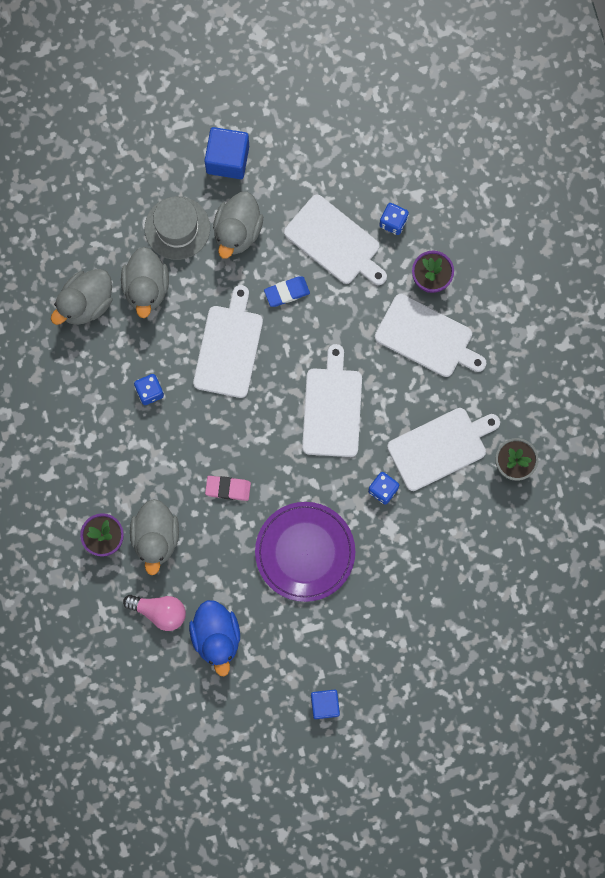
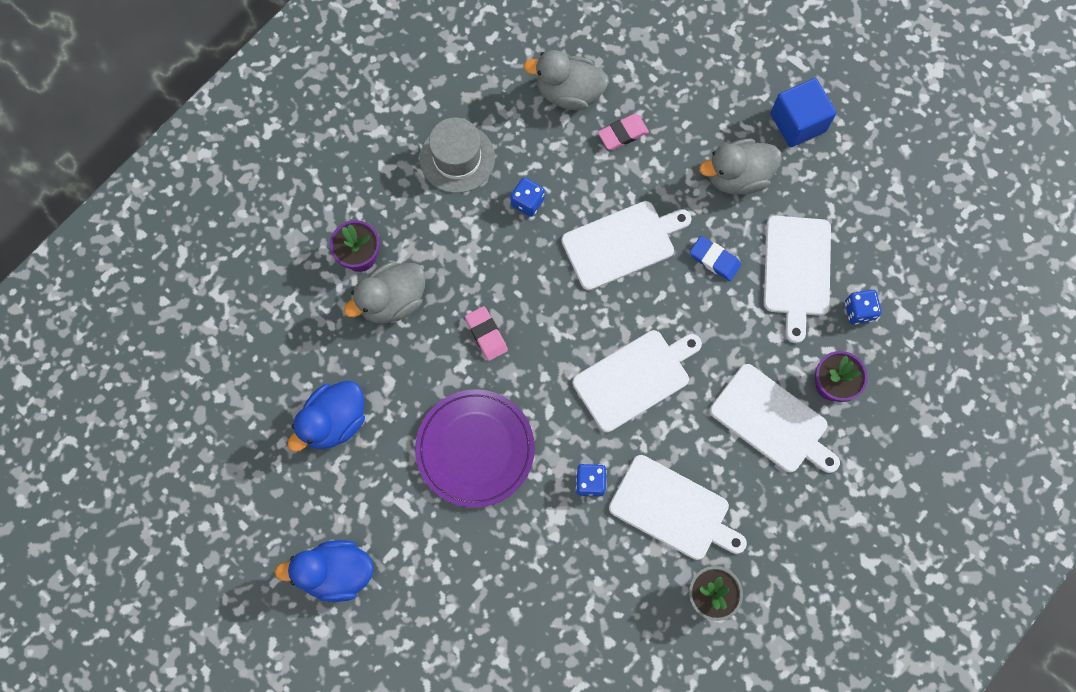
camera: 55 degrees right, 5 degrees down
grey duck [121,247,169,318] -> pink eraser [598,114,649,150]
pink light bulb [123,595,186,631] -> none
grey hat [145,196,210,260] -> grey hat moved to [420,118,495,193]
blue cube [311,690,340,719] -> blue duck [275,540,374,602]
white cutting board [375,294,487,377] -> white cutting board turned 45 degrees counterclockwise [710,364,840,473]

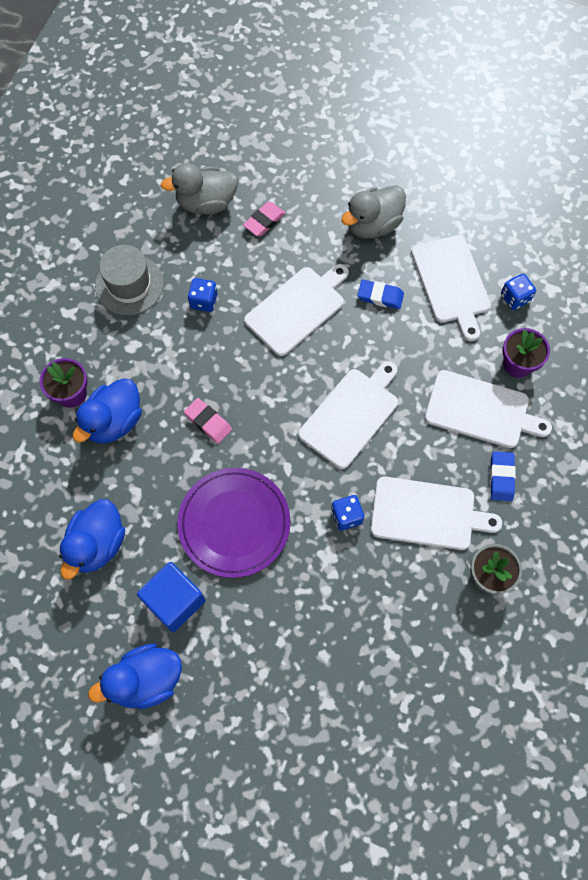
camera: 20 degrees left, 5 degrees down
grey duck [344,262,426,323] -> blue duck [73,378,142,443]
blue cube [771,78,836,147] -> blue cube moved to [137,562,205,632]
none -> blue eraser [490,451,516,501]

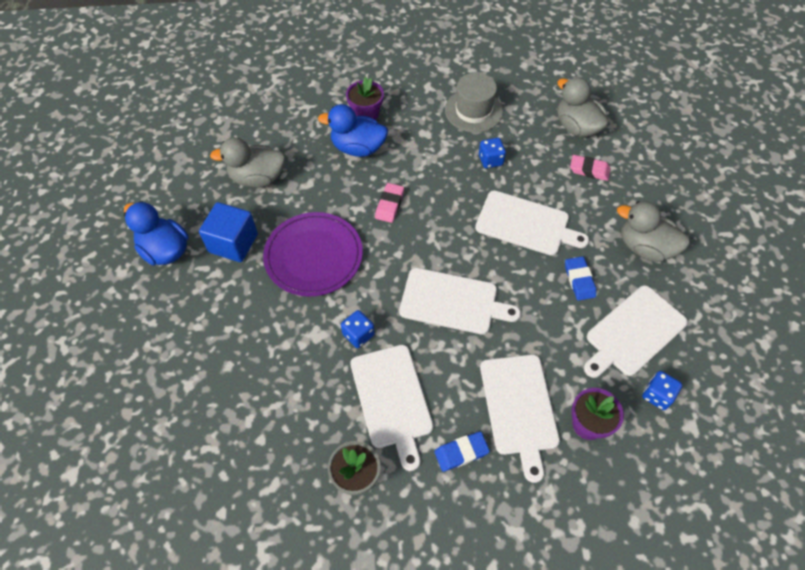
camera: 65 degrees right, 10 degrees down
blue duck [59,499,125,580] -> grey duck [210,137,285,188]

